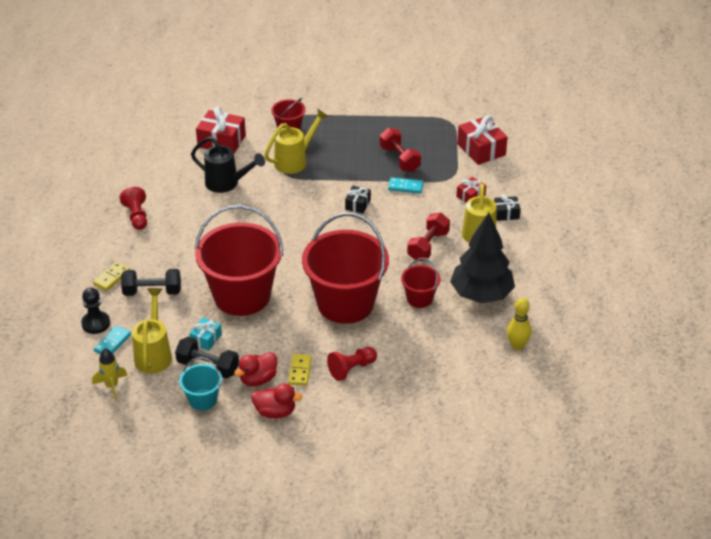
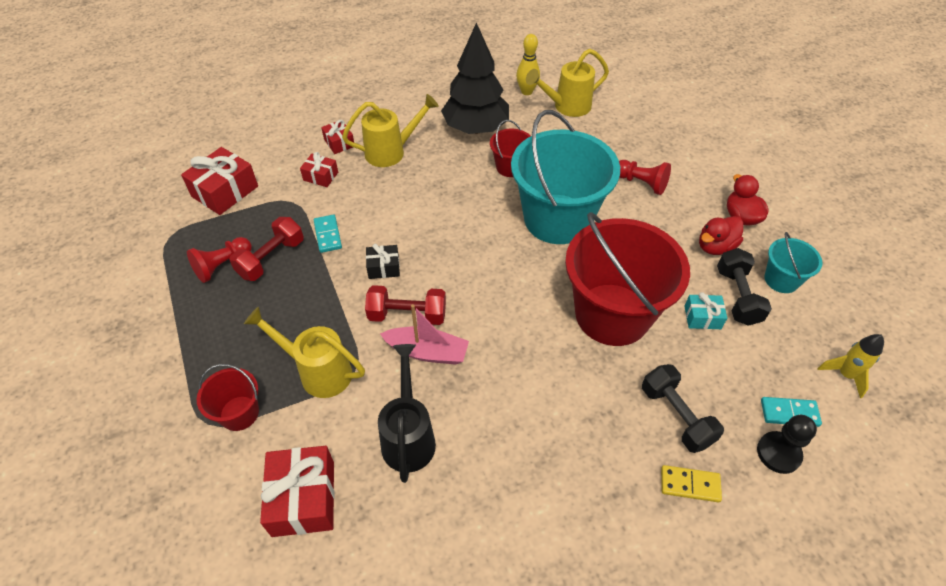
camera: 115 degrees left, 10 degrees up
red pawn [120,187,147,230] -> red pawn moved to [187,237,252,283]
yellow watering can [132,288,172,374] -> yellow watering can moved to [526,49,609,117]
red duck [234,352,277,387] -> red duck turned 120 degrees clockwise [699,216,743,255]
yellow domino [288,354,312,386] -> none
red bucket [302,213,389,324] -> turquoise bucket [511,110,620,244]
red dumbbell [407,213,450,261] -> red dumbbell moved to [365,285,446,325]
black gift [494,195,521,221] -> red gift [321,120,354,154]
none -> pink boat [380,304,469,365]

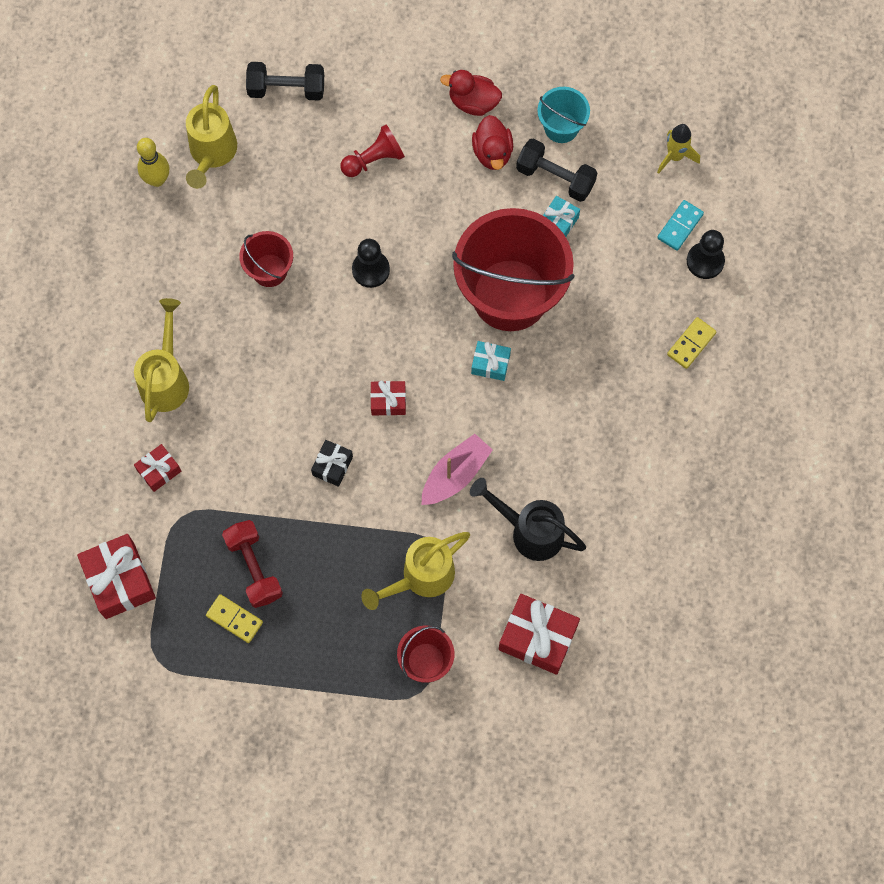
camera: 60 degrees left, 20 degrees up
red pawn [187,237,252,283] -> yellow domino [206,594,263,643]
turquoise domino [314,215,342,253] -> none
red gift [321,120,354,154] -> red gift moved to [370,381,406,416]
red dumbbell [365,285,446,325] -> none
black tree [441,22,509,134] -> none
turquoise bucket [511,110,620,244] -> black pawn [352,239,390,288]
black dumbbell [642,364,724,453] -> black dumbbell moved to [246,62,324,101]
none -> turquoise gift [471,341,511,381]

